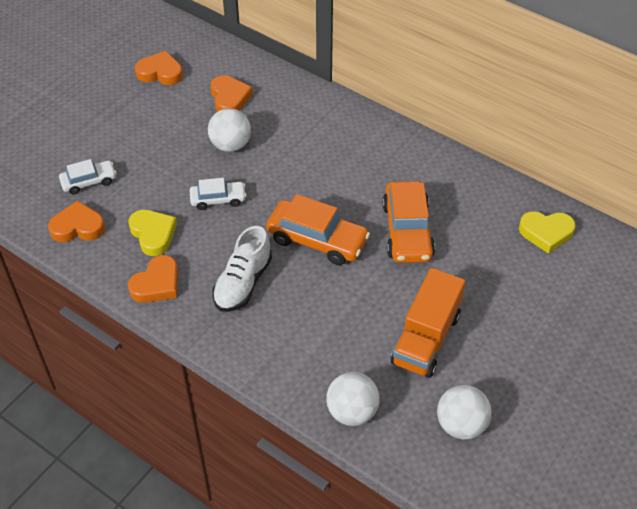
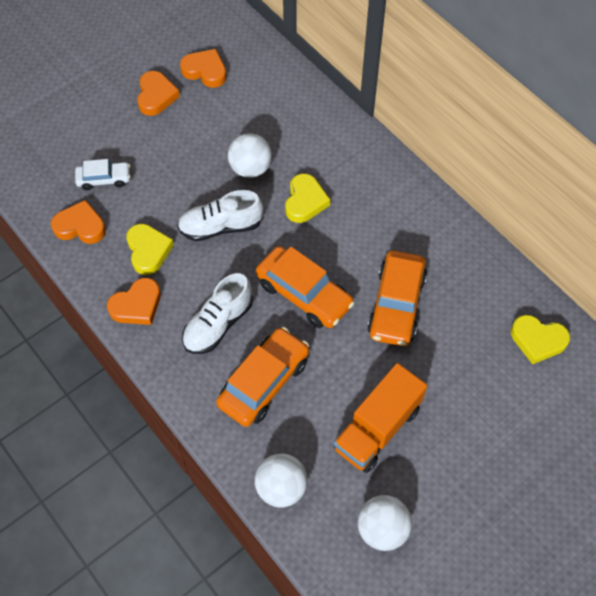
camera: 15 degrees right, 10 degrees up
white car [189,178,247,210] -> white shoe [177,190,263,241]
orange heart [211,75,252,112] -> orange heart moved to [137,71,180,116]
none -> orange car [216,327,309,427]
none -> yellow heart [285,174,330,223]

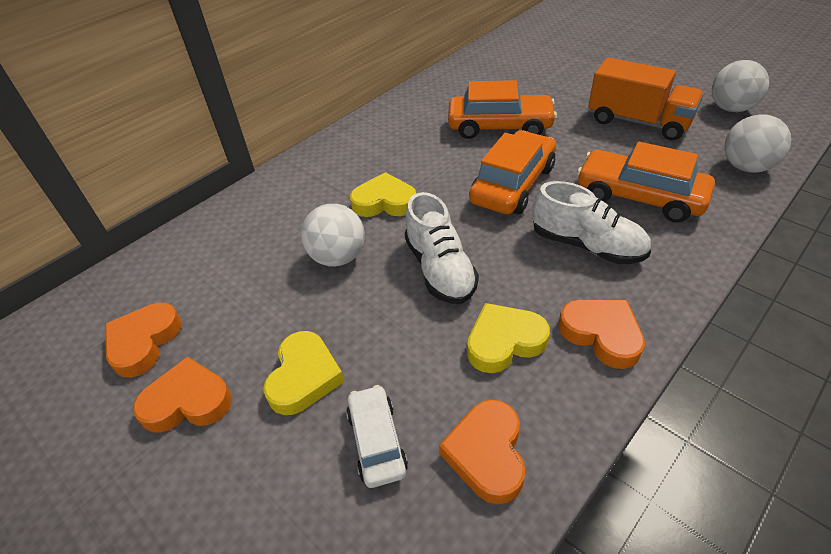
camera: 95 degrees left, 15 degrees down
yellow heart [511,315,570,364] -> yellow heart moved to [263,331,344,415]

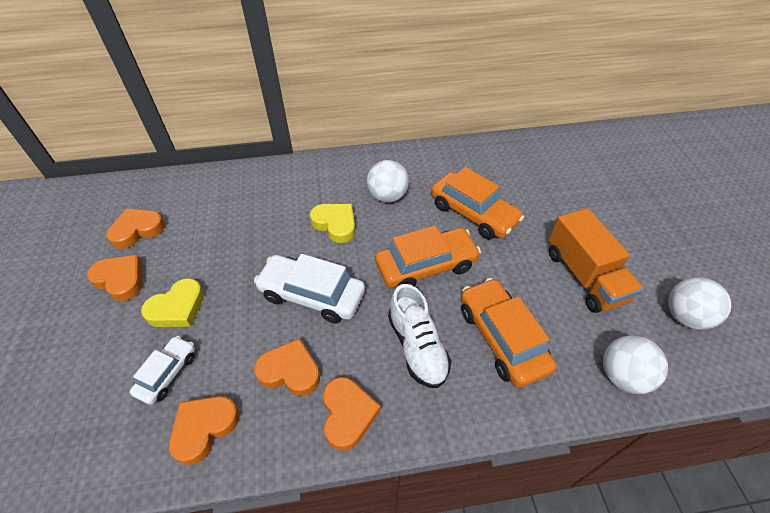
camera: 35 degrees right, 5 degrees up
white ball [301,204,365,267] -> white ball moved to [367,160,409,203]
white shoe [405,192,479,304] -> white car [254,254,365,324]
yellow heart [467,303,550,373] -> orange heart [254,338,320,396]

